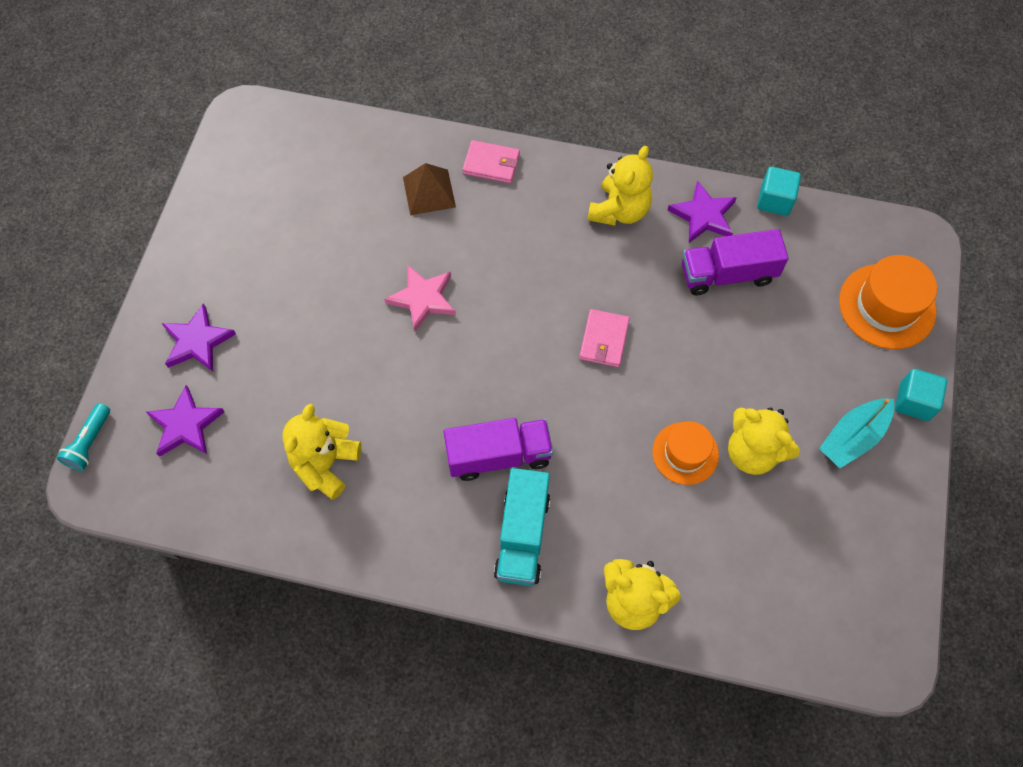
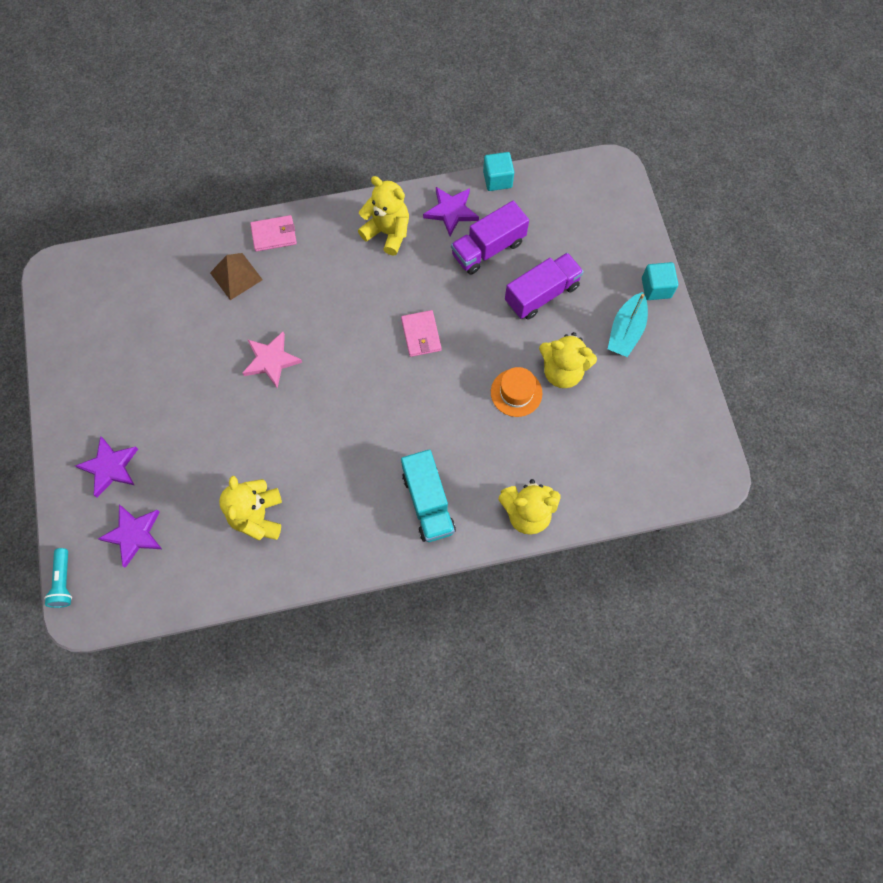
camera: 25 degrees left, 5 degrees up
purple truck [444,418,553,481] -> purple truck moved to [505,253,584,320]
yellow teddy bear [588,146,653,226] -> yellow teddy bear turned 60 degrees counterclockwise [358,176,409,256]
orange hat [839,255,937,349] -> none

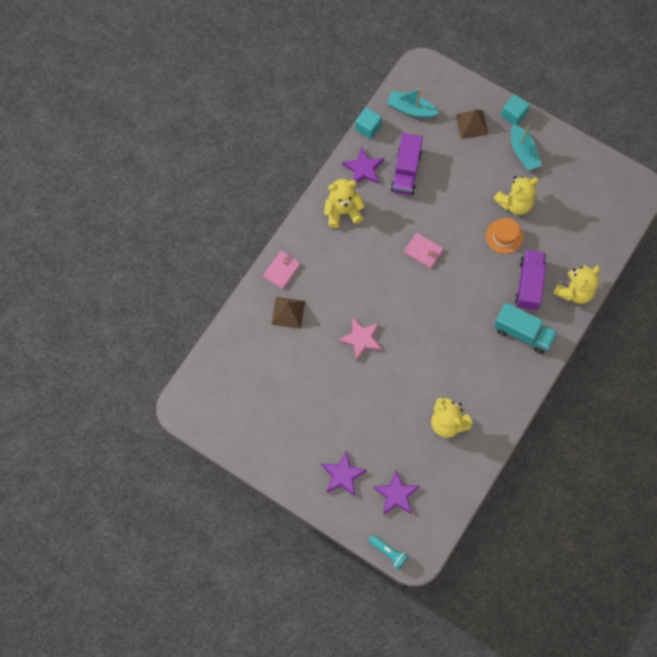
camera: 45 degrees left, 0 degrees up
purple truck [505,253,584,320] -> purple truck moved to [515,250,546,311]
none -> turquoise boat [387,88,439,118]
none -> brown pyramid [455,110,489,139]

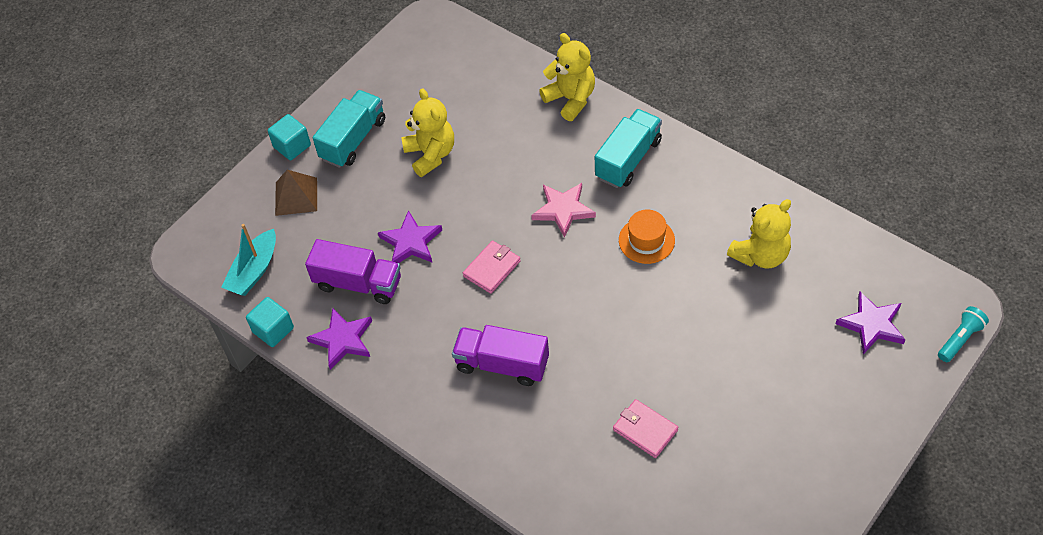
camera: 80 degrees left, 15 degrees down
pink wallet [263,251,301,289] -> pink wallet moved to [613,399,678,458]
brown pyramid [271,297,305,329] -> none
purple star [321,451,367,497] -> purple star moved to [378,210,442,263]
yellow teddy bear [324,179,365,228] -> none
pink star [338,317,382,361] -> pink star moved to [531,183,596,238]
orange hat [486,218,523,253] -> orange hat moved to [619,210,675,264]
turquoise boat [511,124,542,171] -> turquoise truck [313,90,385,168]
purple truck [515,250,546,311] -> purple truck moved to [452,325,549,386]

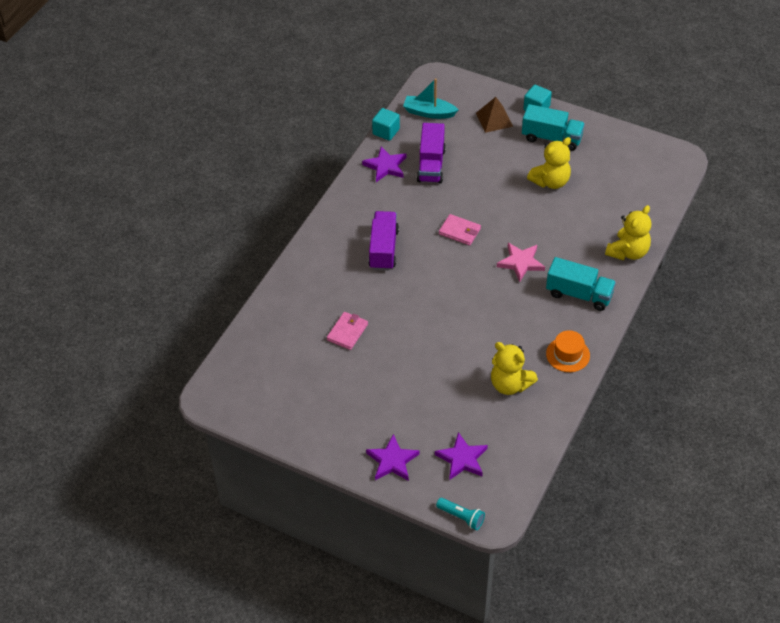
camera: 75 degrees right, 5 degrees down
purple star [378,210,442,263] -> purple star moved to [366,434,420,481]
orange hat [619,210,675,264] -> orange hat moved to [546,330,590,372]

